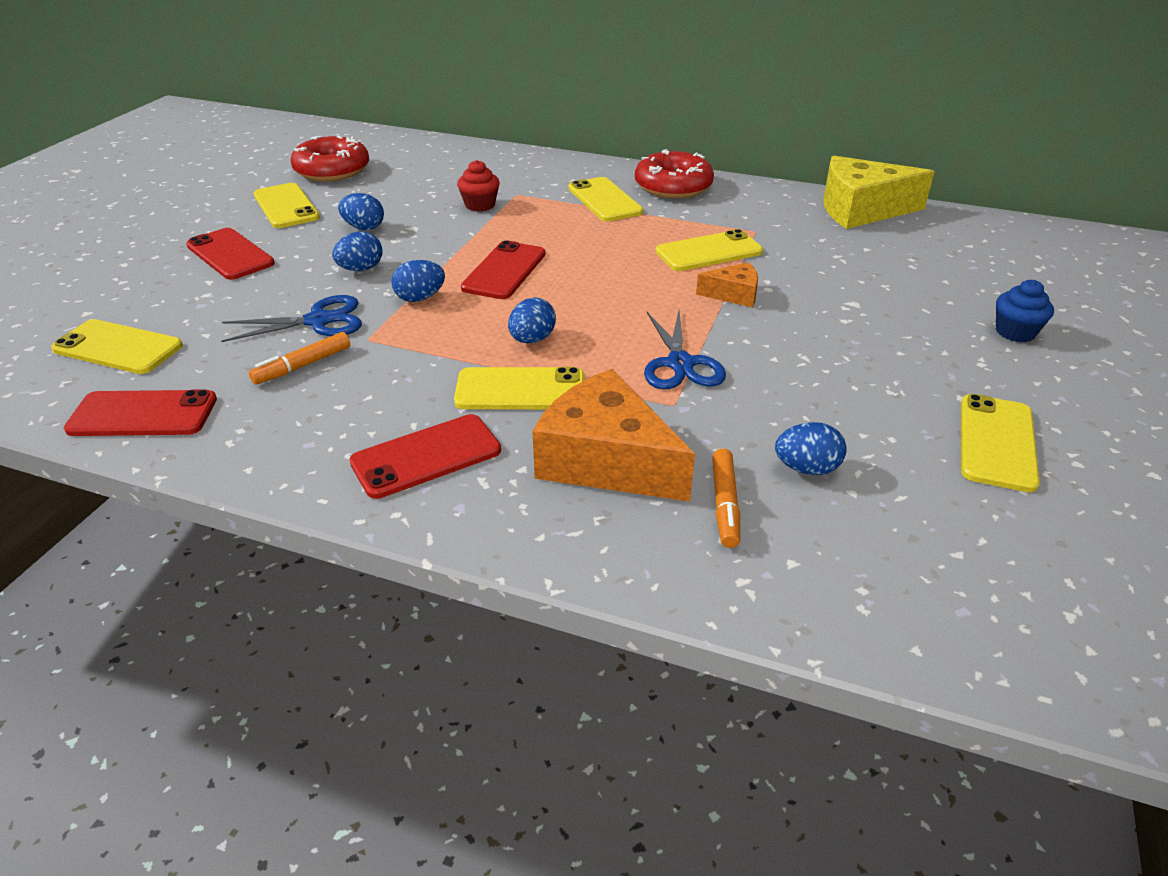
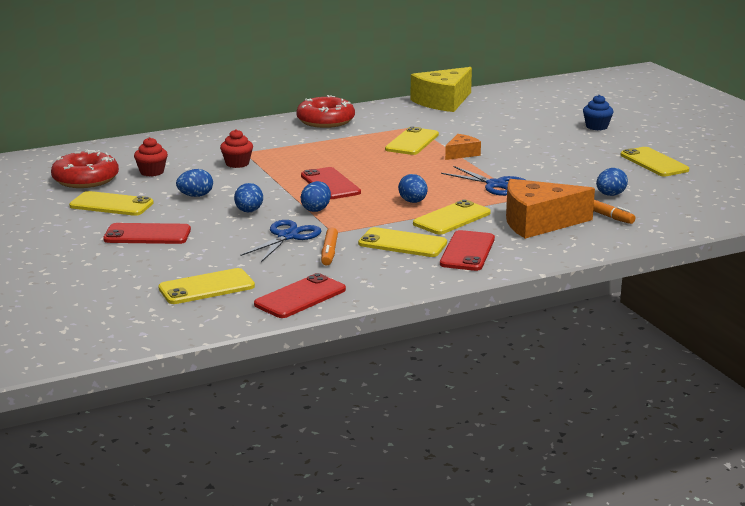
camera: 45 degrees left, 15 degrees down
yellow phone [568,177,643,222] -> yellow phone moved to [358,227,447,257]
none -> red cupcake [134,137,168,177]

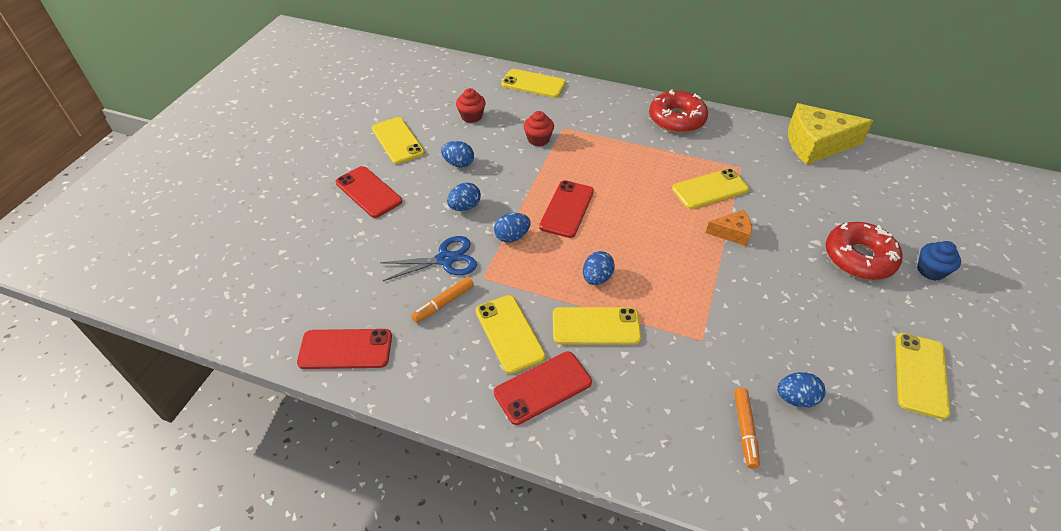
camera: 45 degrees right, 25 degrees up
red donut [51,150,119,188] -> red donut moved to [825,222,903,280]
yellow phone [158,268,255,304] -> yellow phone moved to [501,69,566,98]
blue scissors [441,166,525,196] -> none
orange cheese [506,179,595,239] -> none

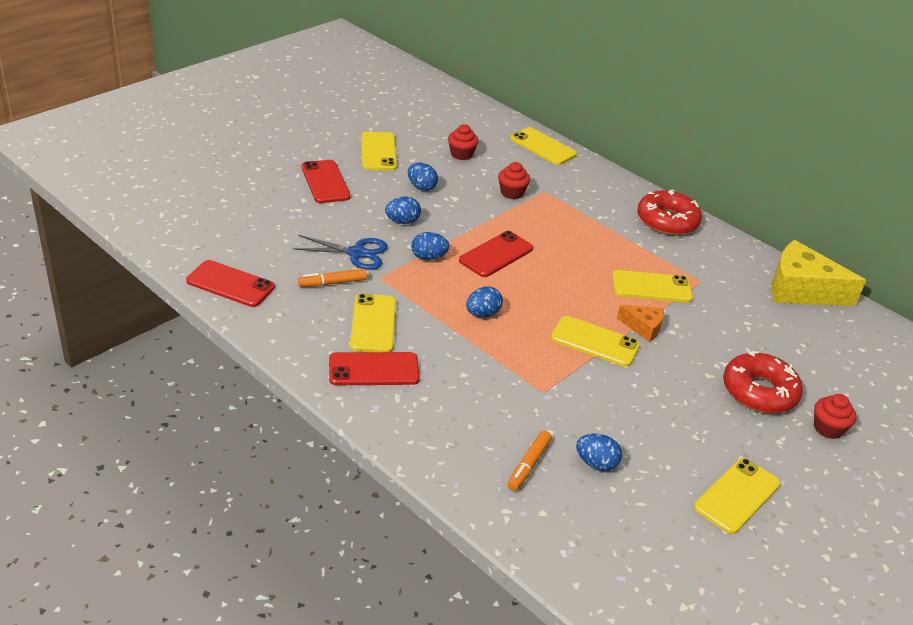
camera: 20 degrees right, 10 degrees down
yellow phone [553,307,641,345] -> yellow phone moved to [551,316,640,367]
blue cupcake [917,241,961,281] -> red cupcake [814,394,856,439]

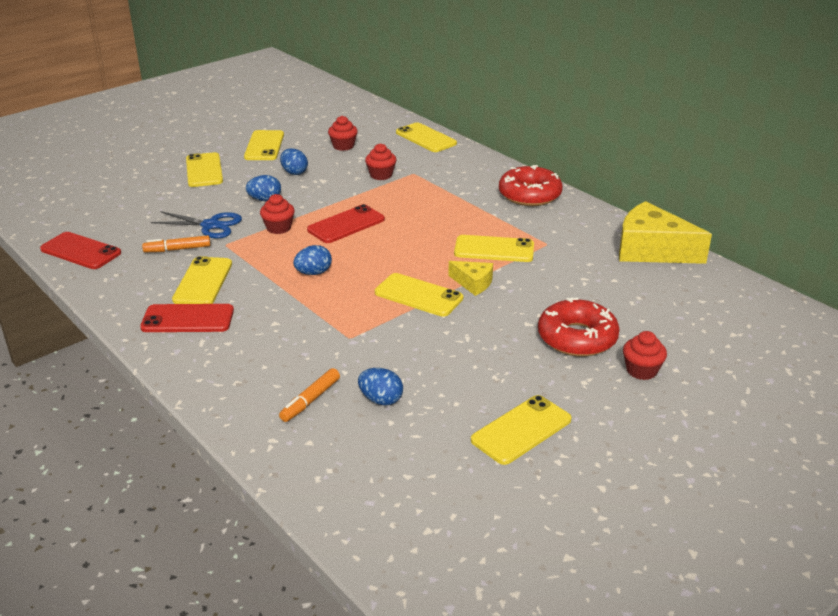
camera: 10 degrees right, 5 degrees down
red phone [301,160,350,203] -> yellow phone [186,152,223,187]
blue egg [411,232,450,260] -> red cupcake [260,194,295,234]
orange cheese [617,305,664,342] -> yellow cheese [448,261,493,296]

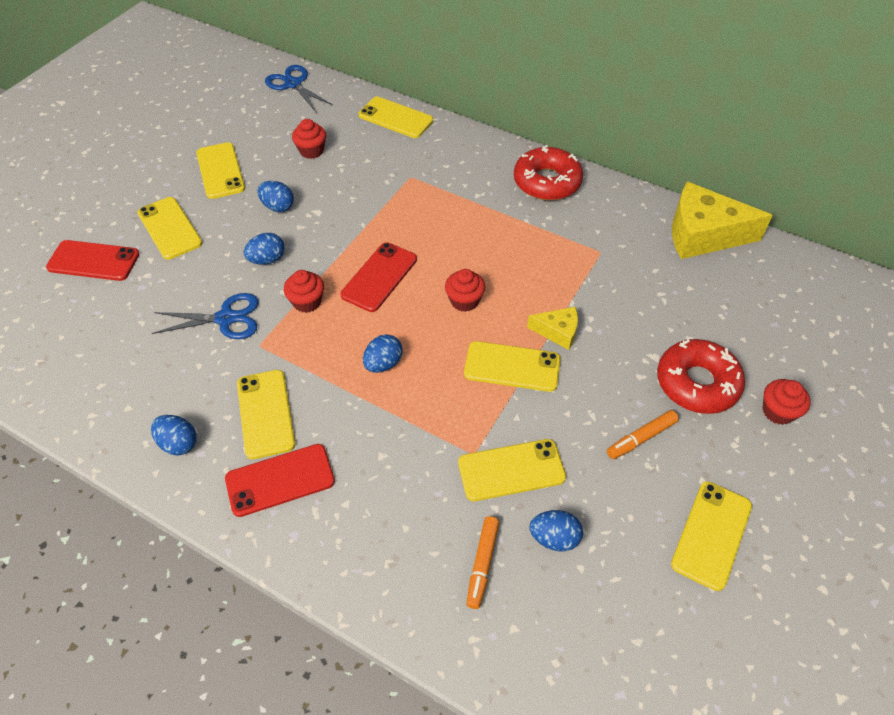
camera: 20 degrees left, 20 degrees up
red phone [40,232,121,269] -> red phone moved to [46,240,139,281]
orange marker [142,235,210,253] -> orange marker moved to [607,410,679,459]
red cupcake [365,143,396,180] -> red cupcake moved to [445,269,485,312]
yellow phone [454,235,534,262] -> yellow phone moved to [458,439,566,501]
none -> blue egg [151,415,197,455]
none -> blue scissors [265,65,333,112]

